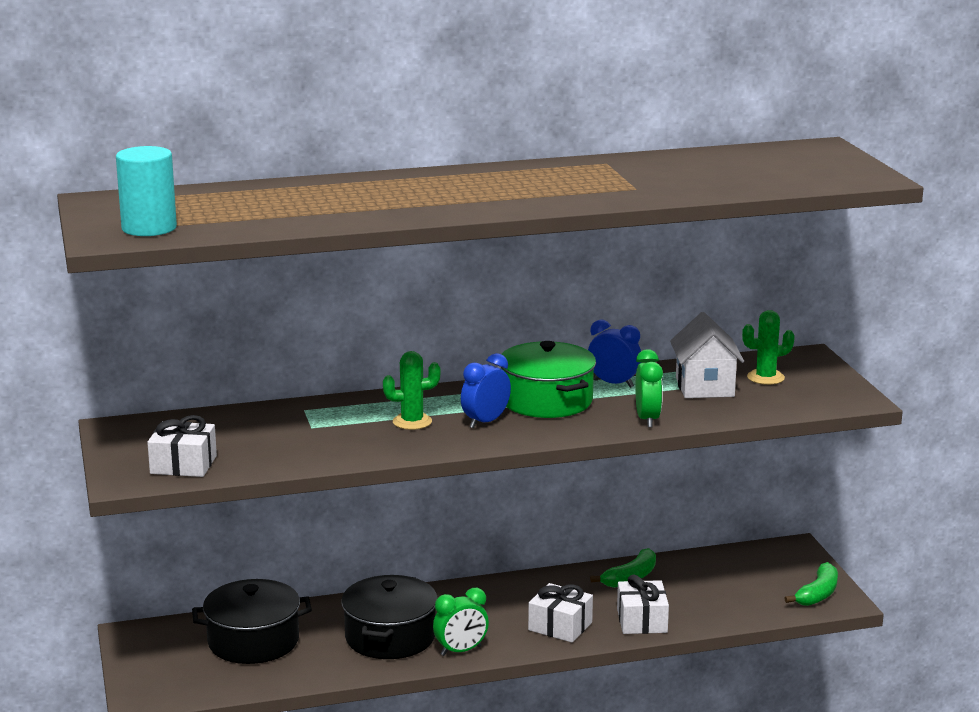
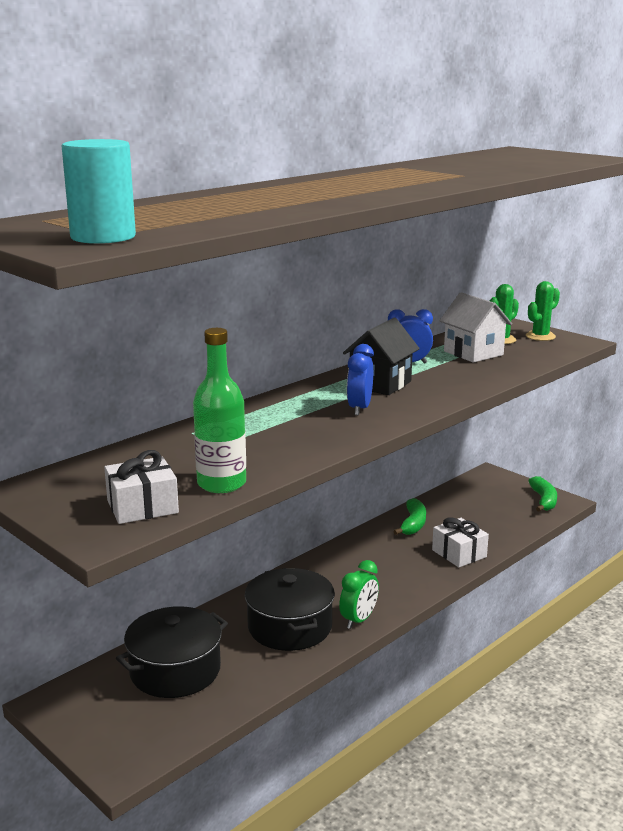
camera: 30 degrees left, 0 degrees up
green cactus [383,351,441,430] -> green cactus moved to [526,281,560,341]
green pot [501,341,596,418] -> black house [343,318,420,395]
white gift [528,583,593,642] -> none
green clock [635,349,663,428] -> none
none -> green bottle [193,328,246,493]

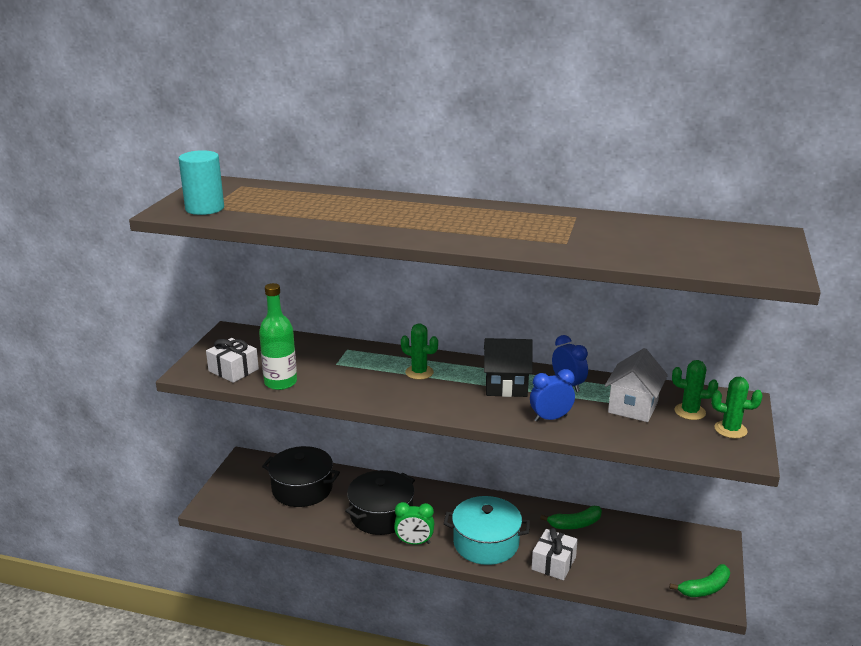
camera: 60 degrees right, 5 degrees up
blue clock [347,344,374,416] -> blue clock moved to [530,369,575,422]
none -> green cactus [401,323,438,380]
none -> turquoise pot [444,496,530,565]

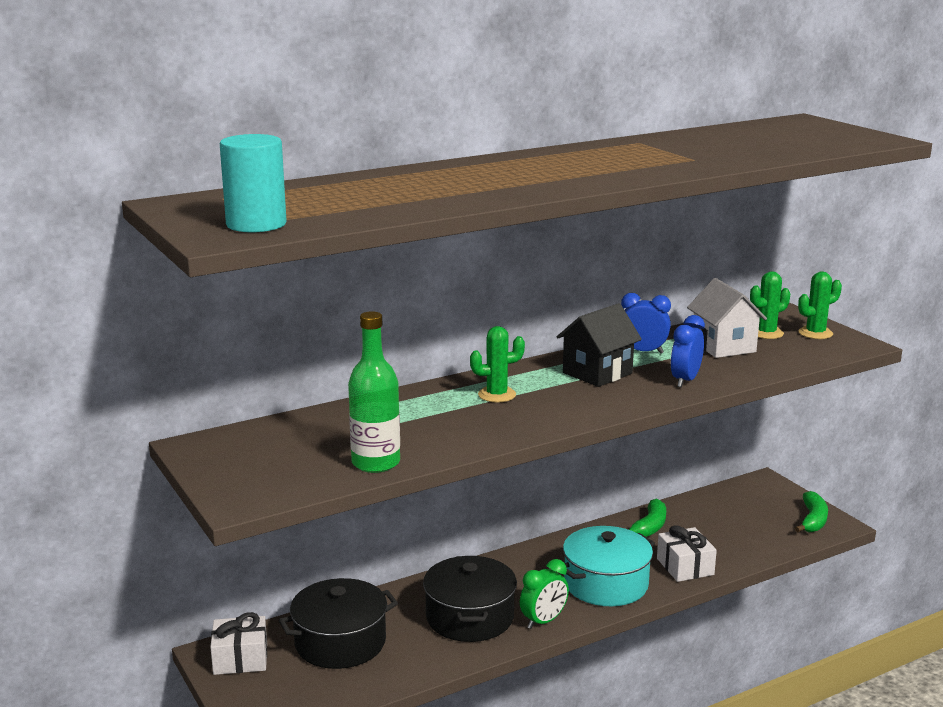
camera: 45 degrees left, 5 degrees down
white gift [206,338,259,383] -> white gift moved to [210,612,267,675]

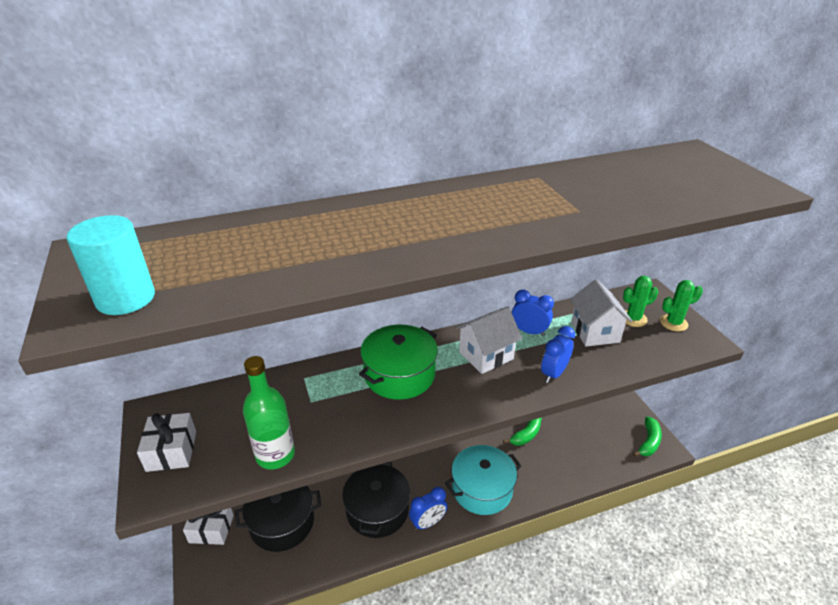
camera: 10 degrees right, 15 degrees up
green cactus [470,326,525,403] -> green pot [359,325,438,400]
green clock [520,559,569,629] -> blue clock [409,487,447,530]
black house [557,303,642,387] -> white house [455,306,522,374]
white gift [657,525,717,582] -> white gift moved to [137,413,196,472]

